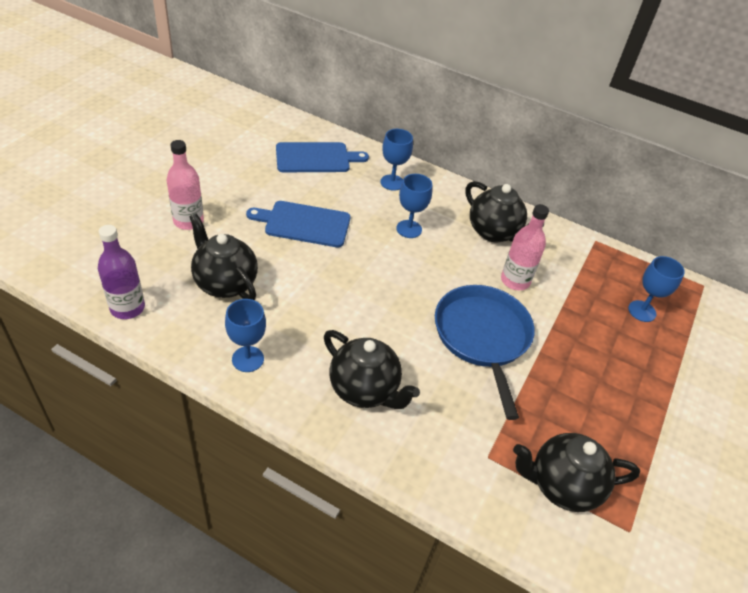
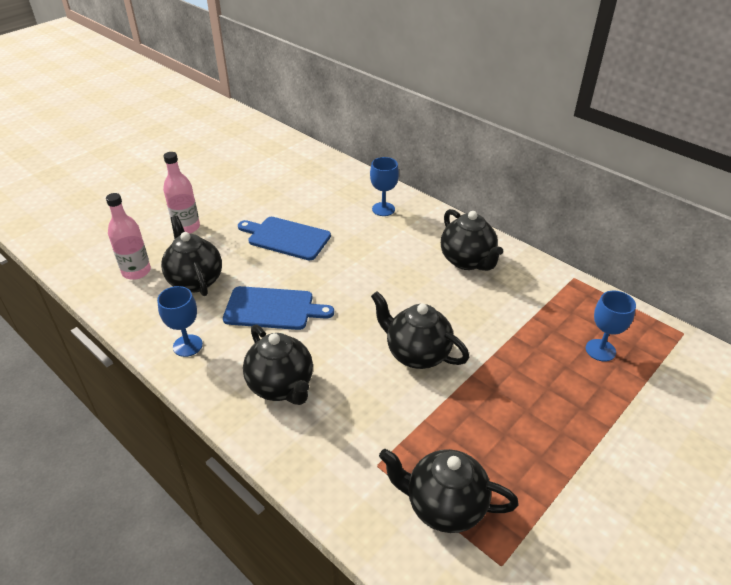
camera: 20 degrees right, 5 degrees down
purple bottle [98,225,145,319] -> none
blue cutting board [276,142,369,172] -> blue cutting board moved to [223,286,334,330]
blue goblet [396,174,432,238] -> none
blue pan [435,285,535,420] -> black teapot [371,291,469,369]
pink bottle [501,204,549,290] -> pink bottle moved to [106,193,151,280]

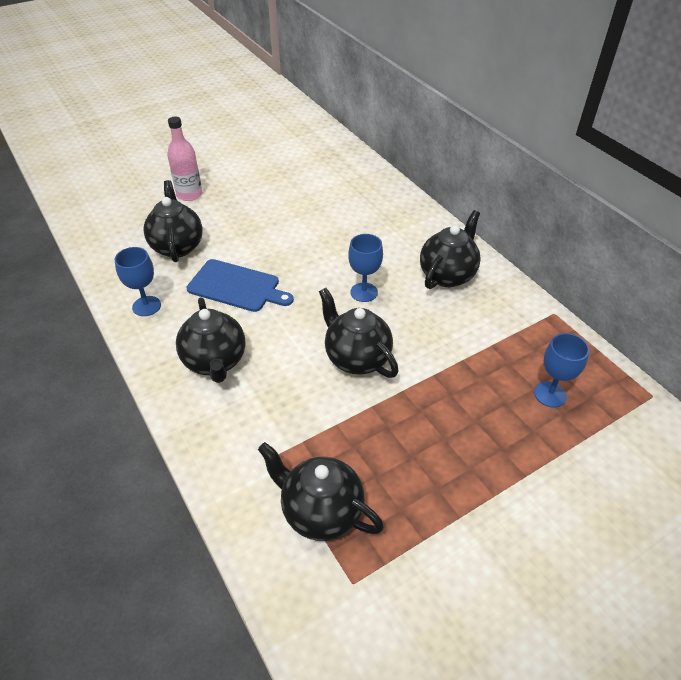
camera: 15 degrees right, 5 degrees up
pink bottle [106,193,151,280] -> none
blue cutting board [238,217,331,260] -> none
blue goblet [370,157,399,216] -> blue goblet moved to [348,234,383,302]
black teapot [441,209,503,271] -> black teapot turned 135 degrees counterclockwise [420,210,481,289]

